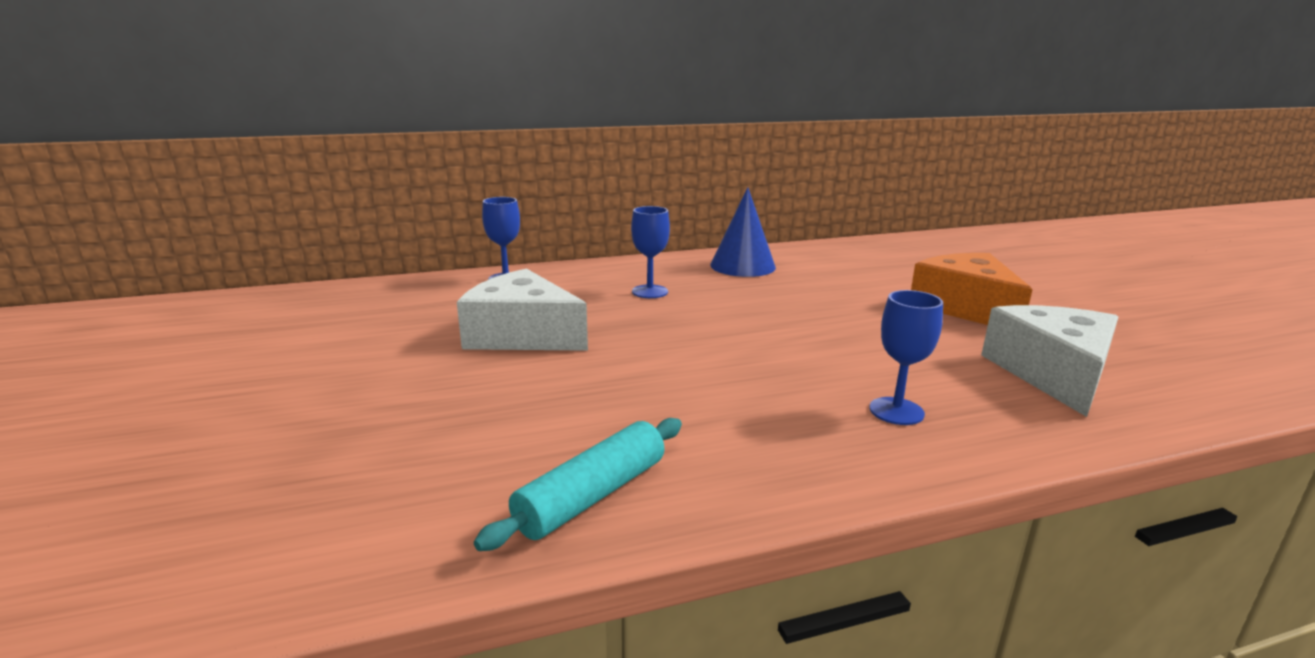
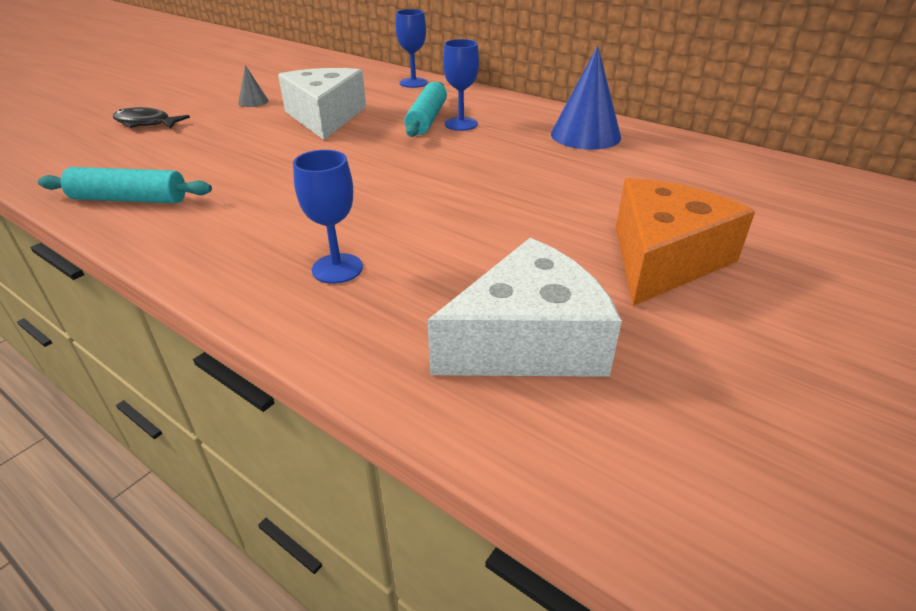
camera: 55 degrees right, 15 degrees up
none -> black fish [113,107,190,129]
none -> grey cone [238,65,269,107]
none -> turquoise rolling pin [404,82,447,137]

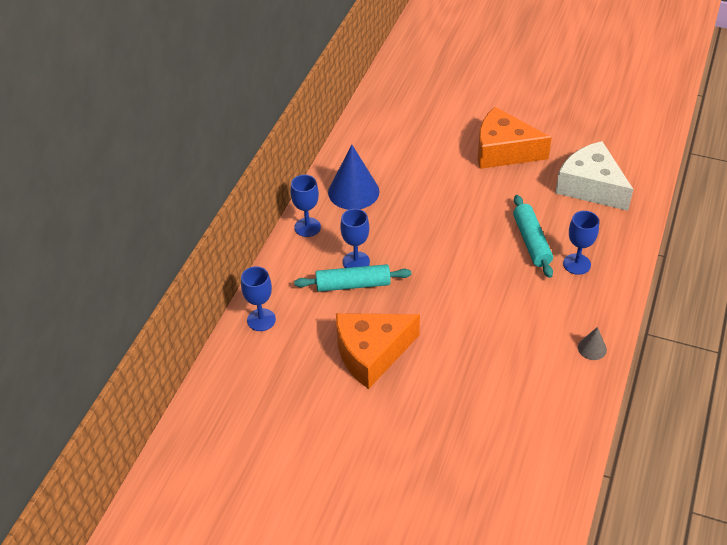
camera: 105 degrees left, 10 degrees up
turquoise rolling pin [38,167,212,203] -> turquoise rolling pin moved to [513,195,553,278]
black fish [113,107,190,129] -> none
grey cone [238,65,269,107] -> grey cone moved to [578,327,607,360]
white cheese [278,68,366,140] -> orange cheese [336,313,420,389]
none -> blue goblet [290,175,321,237]

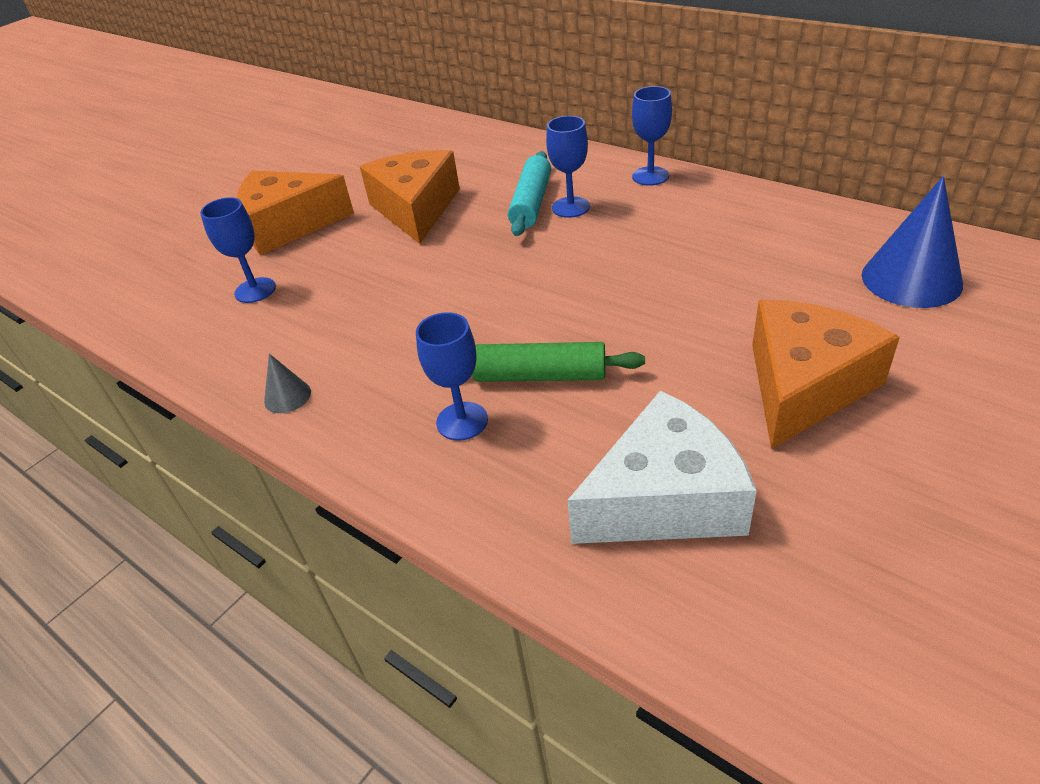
camera: 110 degrees right, 5 degrees down
blue goblet [241,266,276,331] -> blue goblet moved to [200,197,276,303]
blue cone [328,145,379,210] -> blue cone moved to [862,176,963,308]
turquoise rolling pin [513,195,553,278] -> green rolling pin [472,342,645,382]
none -> orange cheese [237,171,354,255]

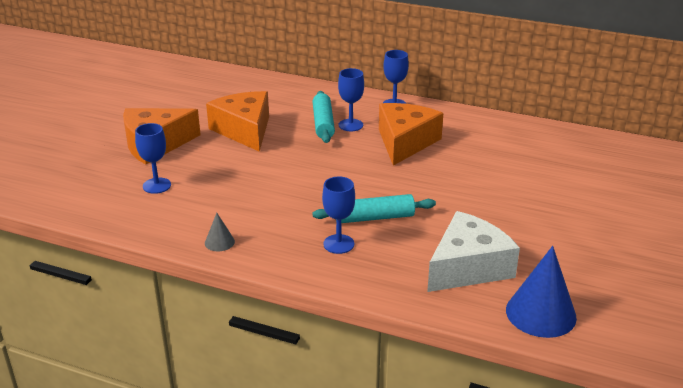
camera: 20 degrees left, 10 degrees down
green rolling pin [472,342,645,382] -> turquoise rolling pin [312,194,436,223]
orange cheese [752,300,900,449] -> orange cheese moved to [379,103,443,166]
blue cone [862,176,963,308] -> blue cone moved to [506,246,577,338]

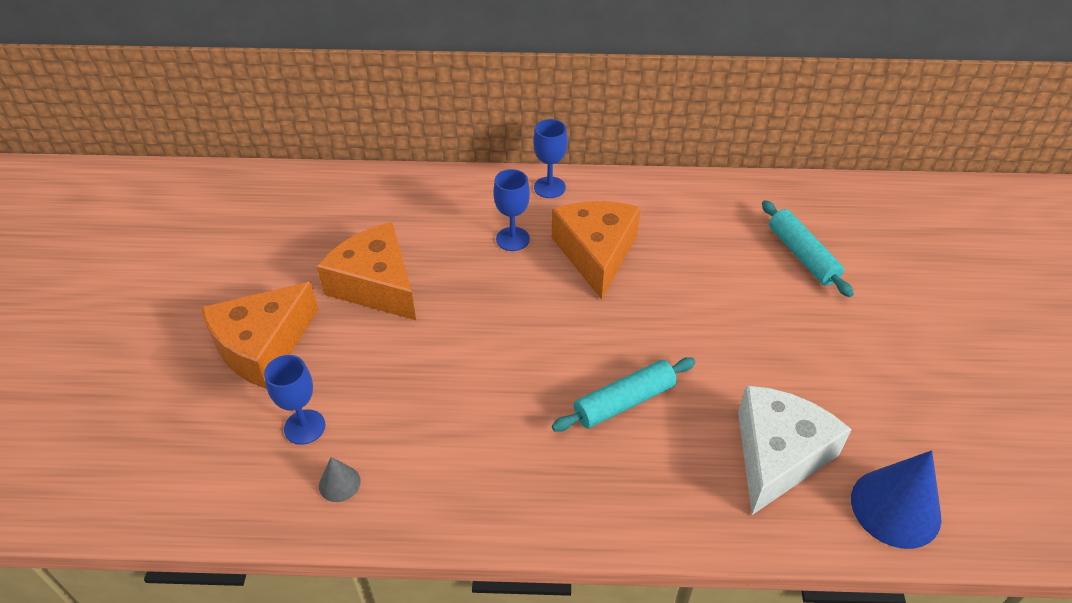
camera: 20 degrees left, 15 degrees up
grey cone [205,213,235,251] -> grey cone moved to [319,457,361,502]
turquoise rolling pin [313,91,335,143] -> turquoise rolling pin moved to [762,200,854,297]
blue goblet [322,176,355,254] -> none

